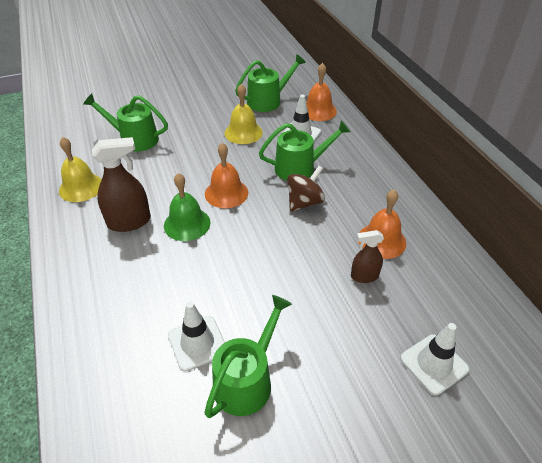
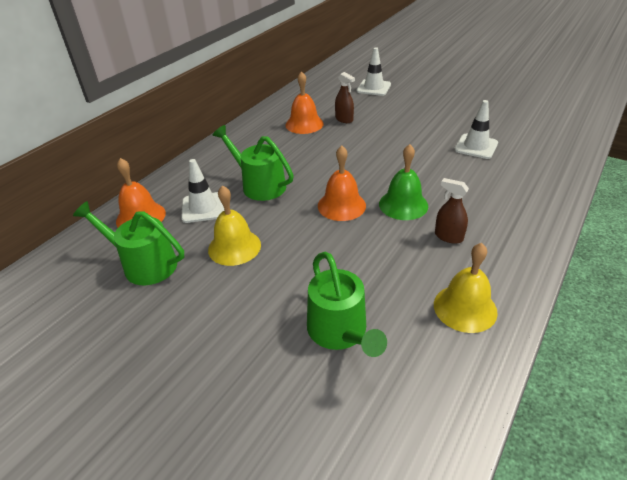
camera: 125 degrees left, 5 degrees down
brown spray bottle [92,137,151,232] -> brown spray bottle [435,178,469,244], size x0.59
green watering can [204,295,292,418] -> none
brown spinning top [287,166,325,212] -> none

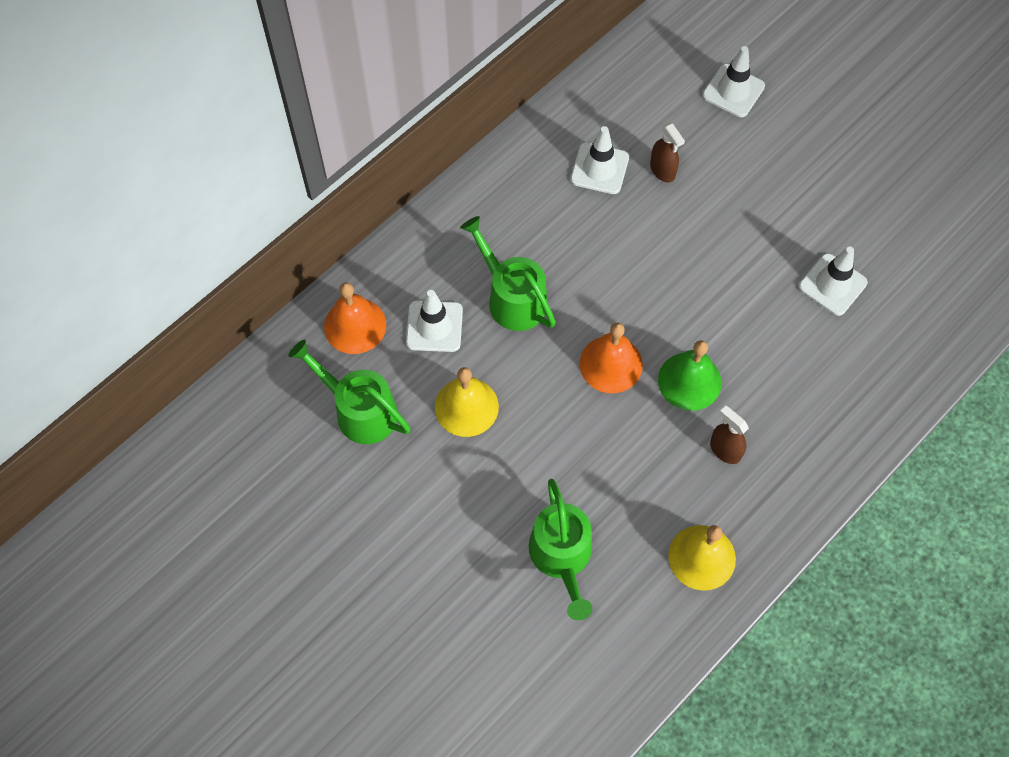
camera: 10 degrees right, 25 degrees up
orange bell [285,71,324,134] -> white traffic cone [570,126,629,194]

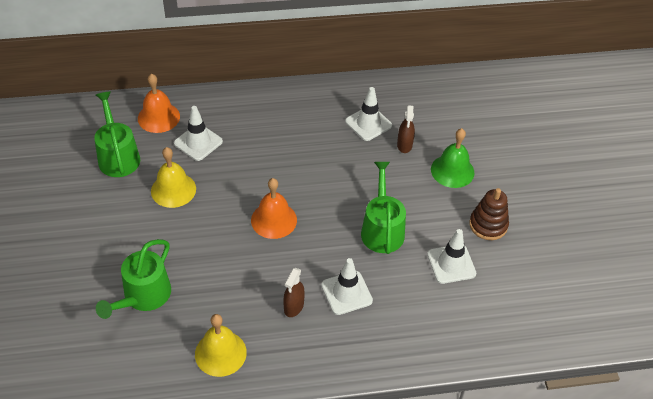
camera: 35 degrees right, 15 degrees down
green watering can [460,216,556,331] -> green watering can moved to [361,162,406,254]
green bell [658,340,721,411] -> green bell moved to [431,128,474,188]
white traffic cone [702,46,765,117] -> white traffic cone moved to [321,258,373,315]
brown spray bottle [710,406,749,464] -> brown spray bottle turned 150 degrees counterclockwise [283,268,305,317]
none -> brown stacking toy [469,188,509,240]

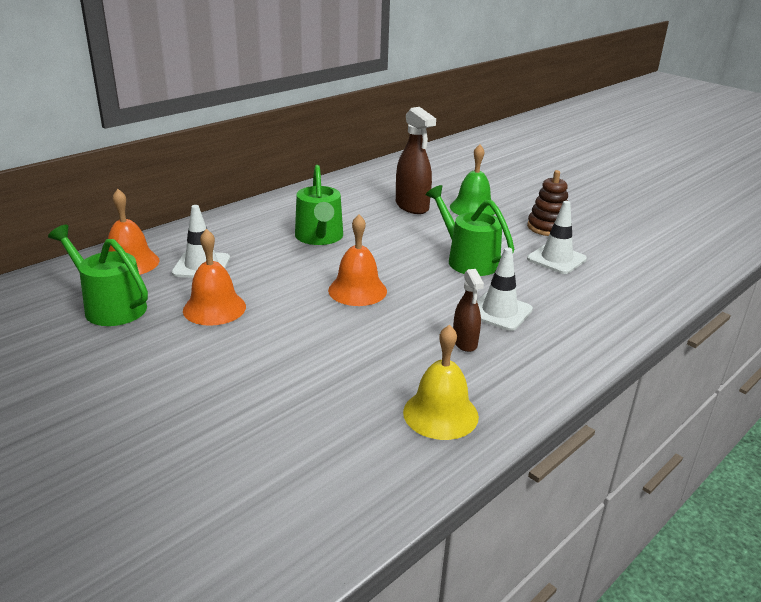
camera: 35 degrees left, 20 degrees down
green watering can [96,239,171,319] -> green watering can moved to [295,165,343,245]
yellow bell [151,147,196,208] -> orange bell [183,229,246,326]
white traffic cone [345,87,392,141] -> none
brown spray bottle [397,105,415,153] -> brown spray bottle [396,107,436,214], size x1.68

